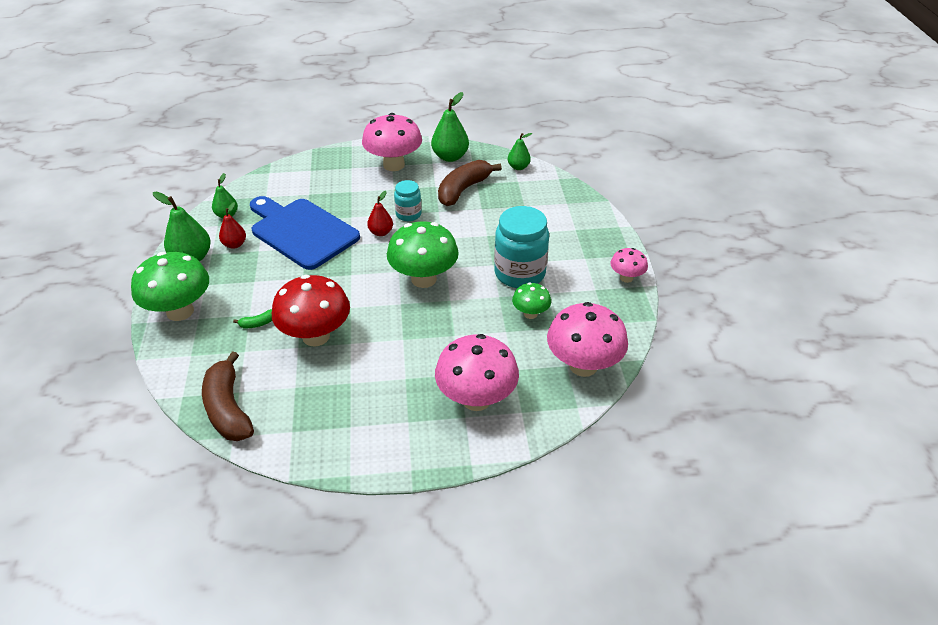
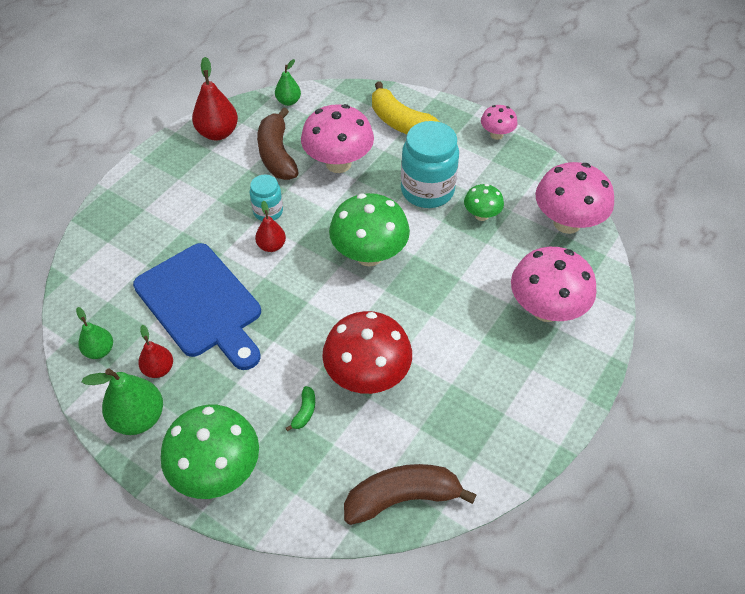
camera: 50 degrees left, 10 degrees up
brown banana [202,351,254,441] -> brown banana turned 150 degrees clockwise [344,464,477,525]
blue cutting board [250,196,360,270] -> blue cutting board turned 120 degrees counterclockwise [133,243,261,370]
pink mushroom [362,113,422,171] -> pink mushroom moved to [301,104,374,173]
green pear [431,92,469,162] -> red pear [192,57,238,140]
none -> yellow banana [372,81,440,134]

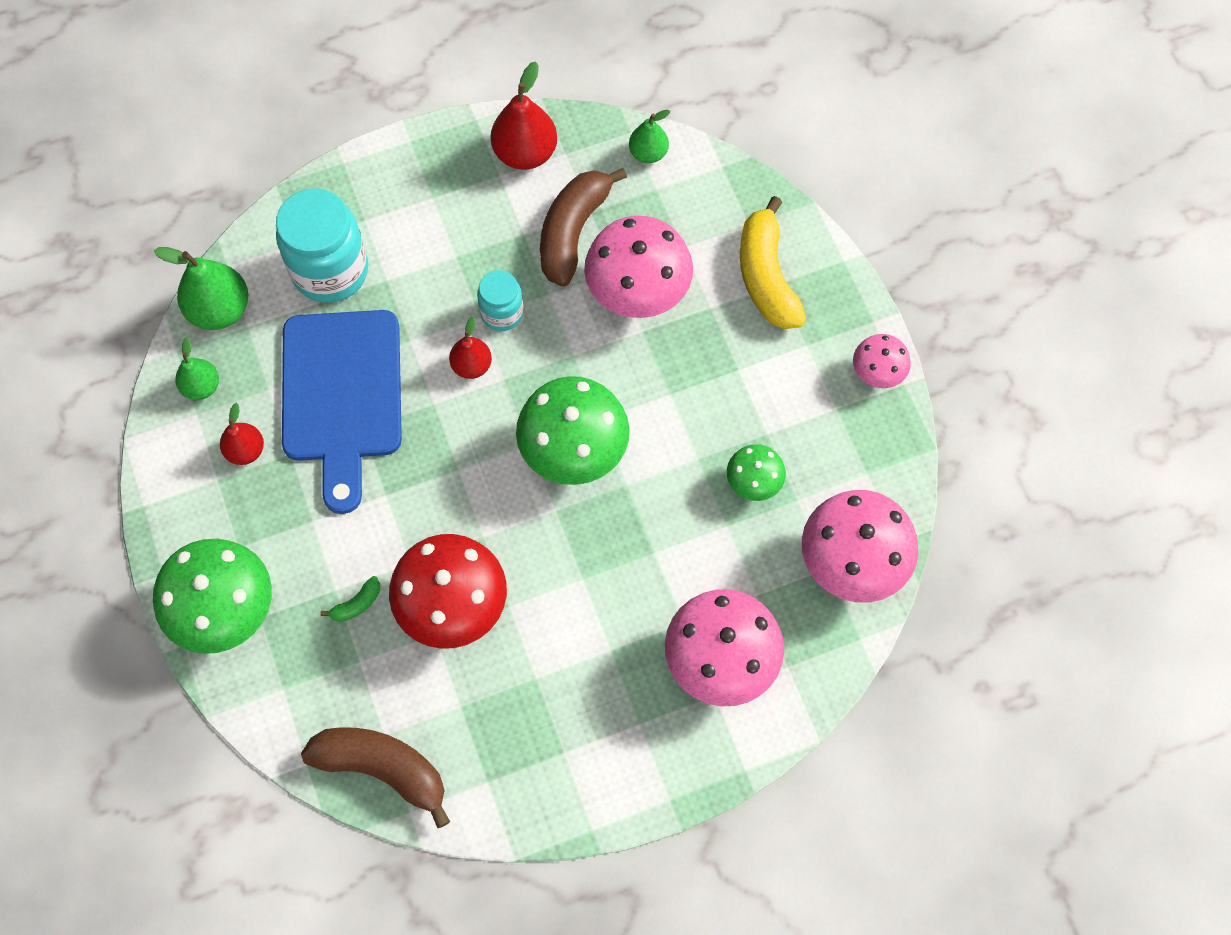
camera: 35 degrees right, 15 degrees up
green pear [81,368,163,435] -> green pear moved to [154,247,248,330]
turquoise jar [401,121,459,208] -> turquoise jar moved to [276,188,368,303]

